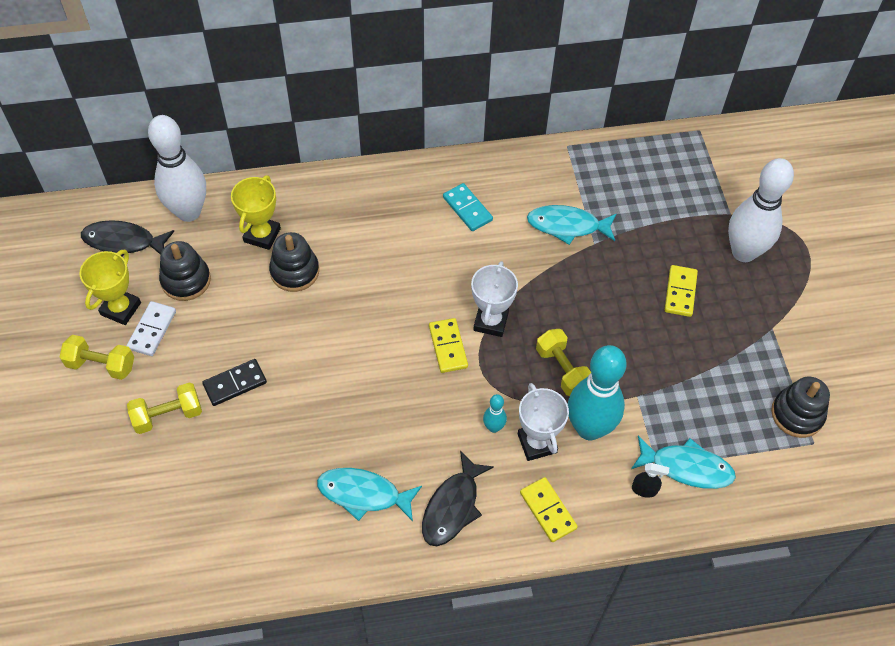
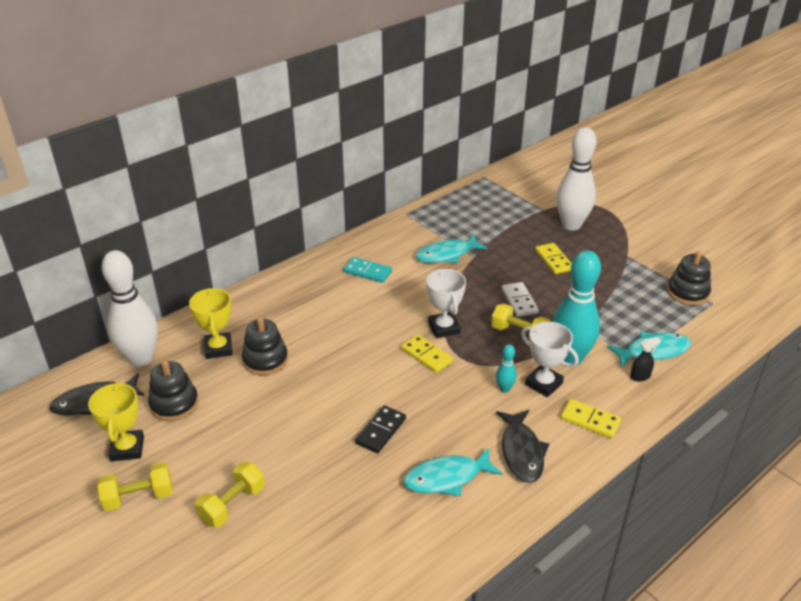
camera: 30 degrees left, 20 degrees down
white domino [126,301,176,356] -> white domino moved to [502,282,539,317]
black domino [202,359,267,406] -> black domino moved to [355,405,406,453]

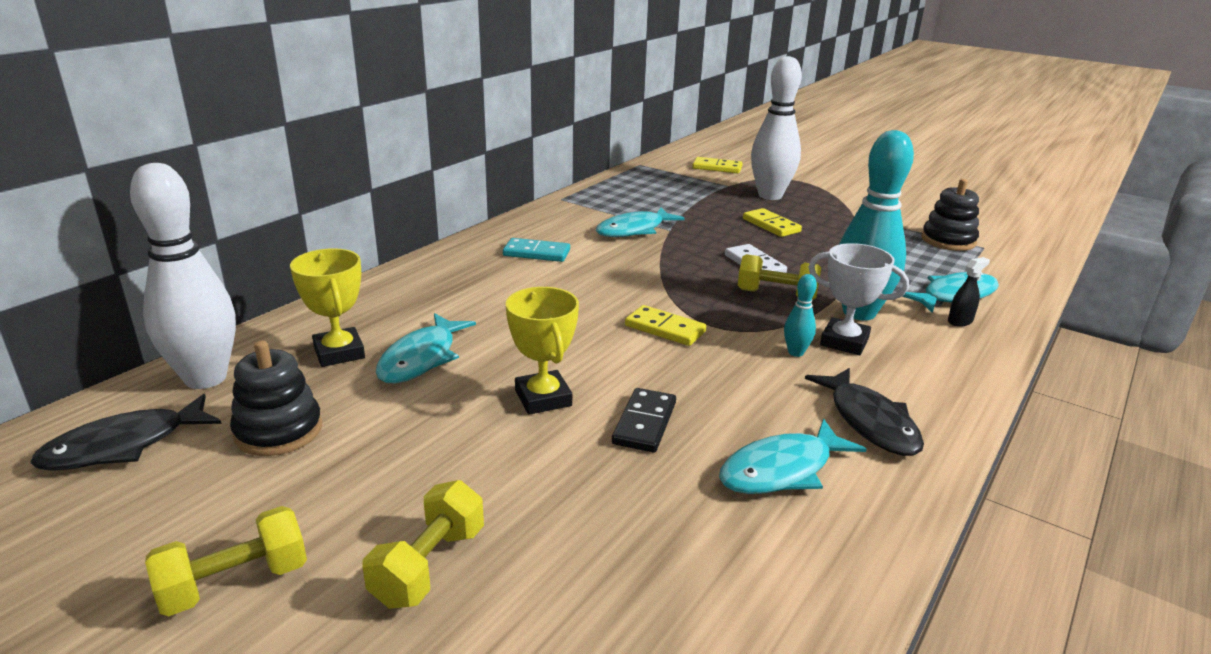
camera: 15 degrees left, 10 degrees down
yellow trophy [88,382,144,461] -> yellow trophy moved to [506,287,579,415]
black stacking toy [242,317,288,375] -> turquoise fish [376,313,476,383]
white trophy [426,269,466,338] -> none
yellow domino [561,399,621,438] -> yellow domino moved to [692,157,743,173]

